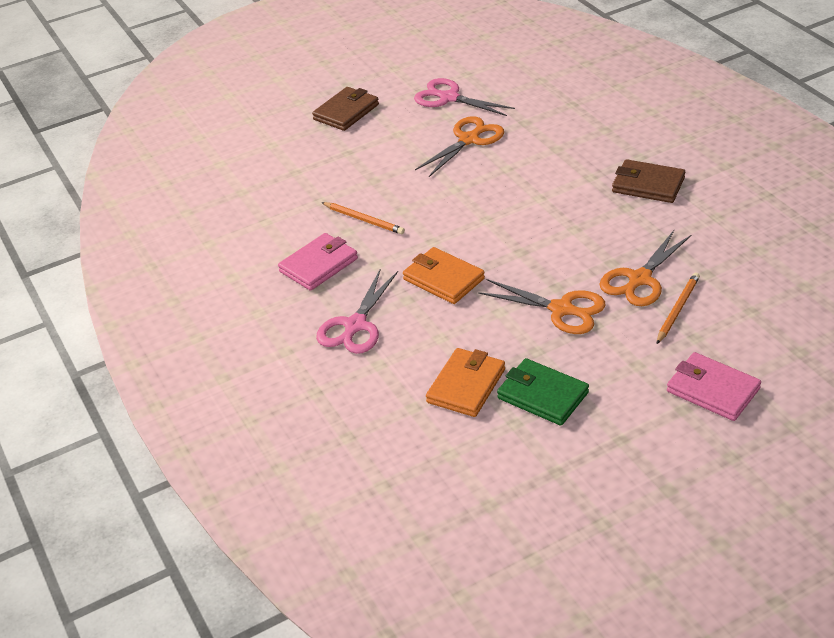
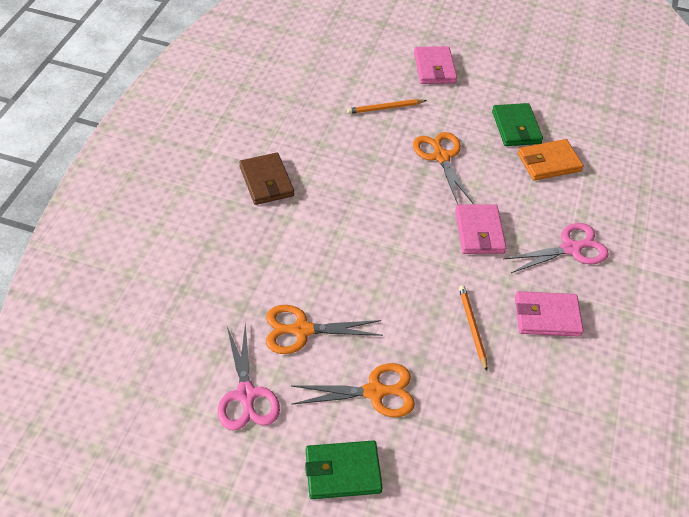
camera: 140 degrees left, 10 degrees up
brown wallet [312,87,379,131] -> green wallet [305,440,383,499]
orange wallet [403,247,485,304] -> pink wallet [455,204,506,254]
orange scissors [600,230,691,306] -> orange scissors moved to [291,363,415,417]

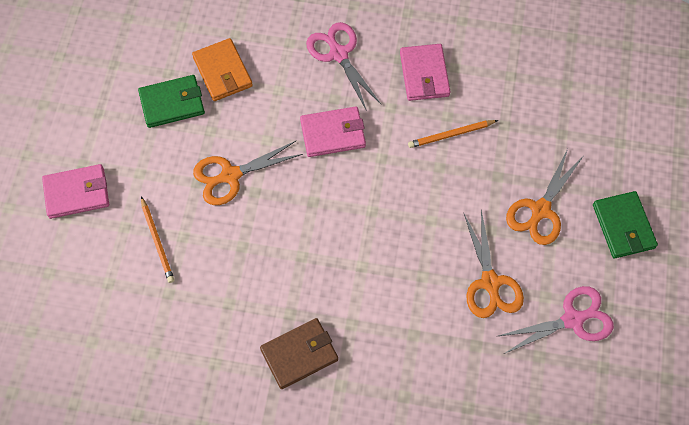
camera: 95 degrees left, 15 degrees up
orange scissors [291,363,415,417] -> orange scissors turned 135 degrees counterclockwise [506,149,583,245]

